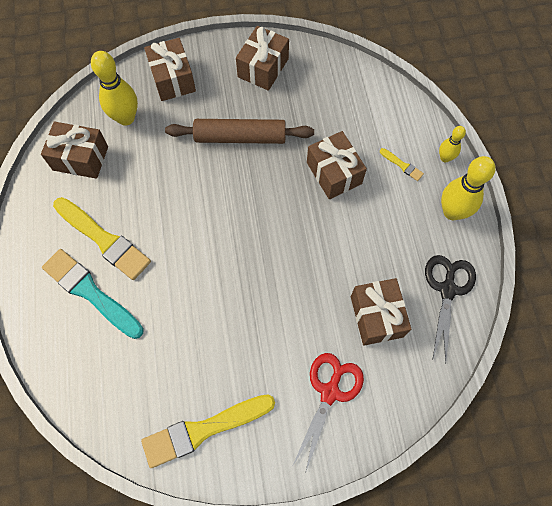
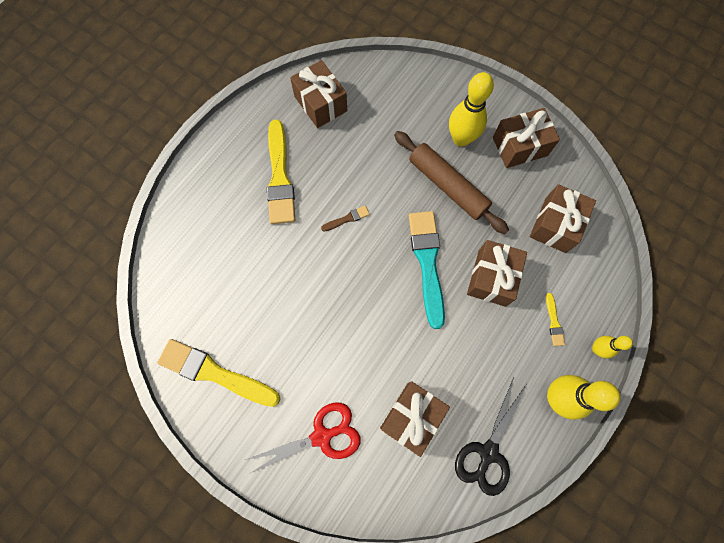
camera: 45 degrees right, 5 degrees up
turquoise brush [42,249,144,339] -> turquoise brush moved to [409,211,445,329]
yellow bowling pin [91,51,138,126] -> yellow bowling pin moved to [449,72,494,146]
brown gift [144,38,196,101] -> brown gift moved to [530,184,596,253]
black scissors [425,255,476,362] -> black scissors turned 150 degrees clockwise [455,377,527,496]
none -> brown brush [321,206,370,231]

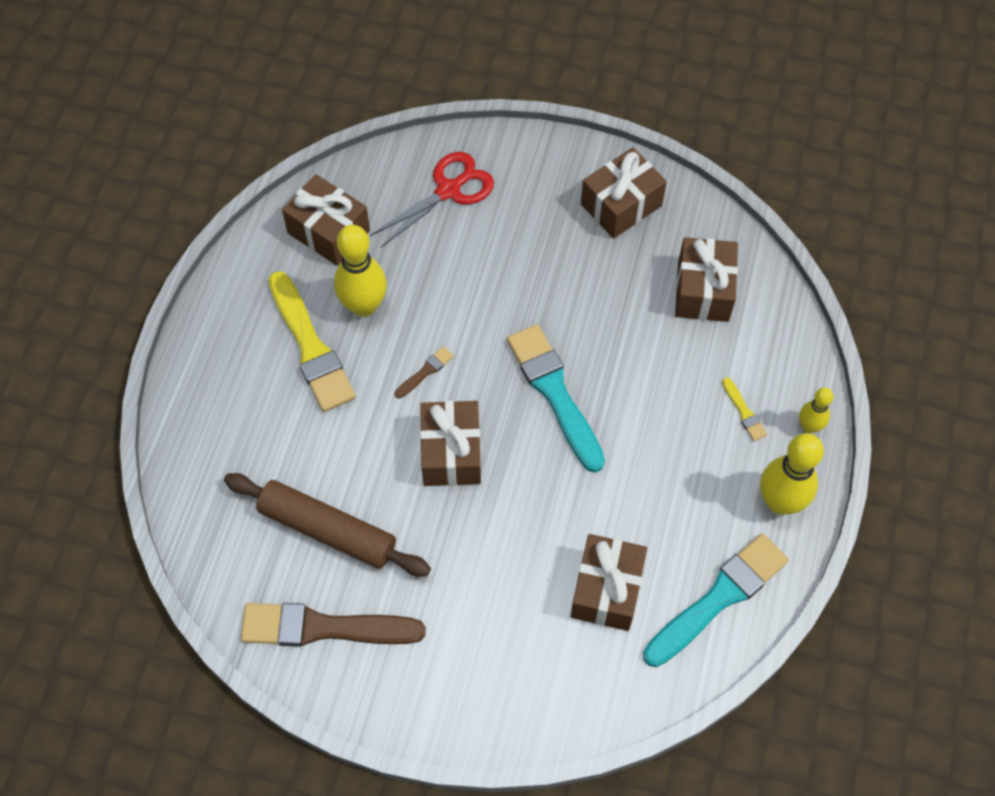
camera: 20 degrees left, 10 degrees down
yellow brush [157,339,280,407] -> brown brush [241,603,426,647]
red scissors [246,402,361,474] -> red scissors moved to [370,152,494,247]
brown rolling pin [394,131,509,234] -> brown rolling pin moved to [224,473,431,577]
yellow bowling pin [449,72,494,146] -> yellow bowling pin moved to [334,225,387,317]
black scissors [455,377,527,496] -> turquoise brush [643,533,789,667]
brown gift [467,240,527,307] -> brown gift moved to [420,401,481,486]

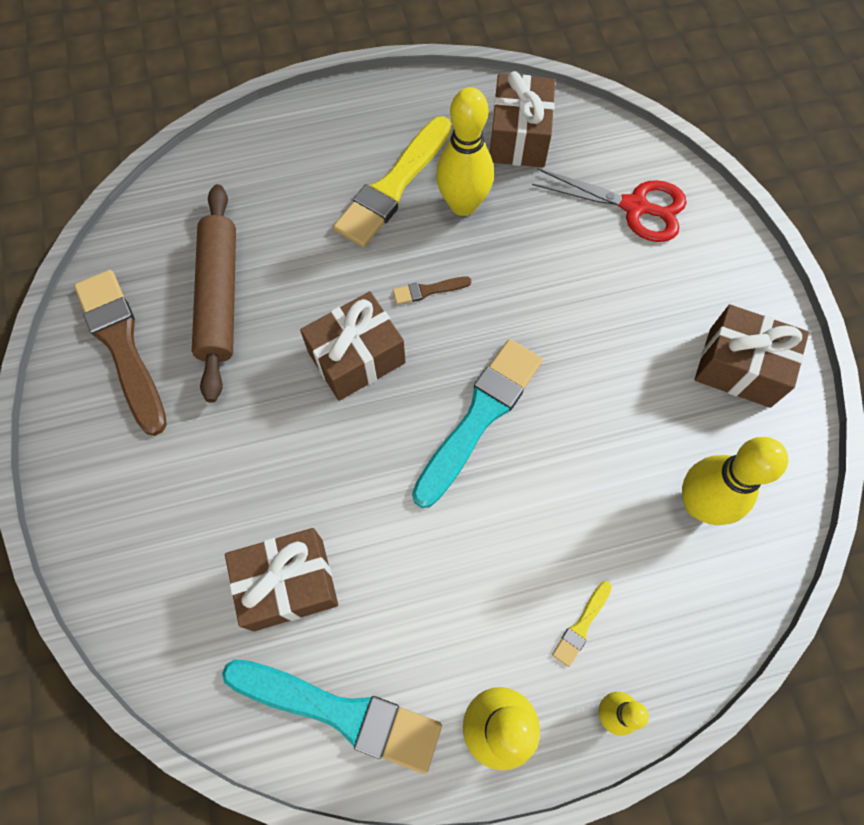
camera: 60 degrees right, 5 degrees up
brown brush [395,346,454,398] -> brown brush turned 150 degrees clockwise [393,277,472,305]
brown gift [675,237,738,322] -> yellow bowling pin [682,437,788,525]

